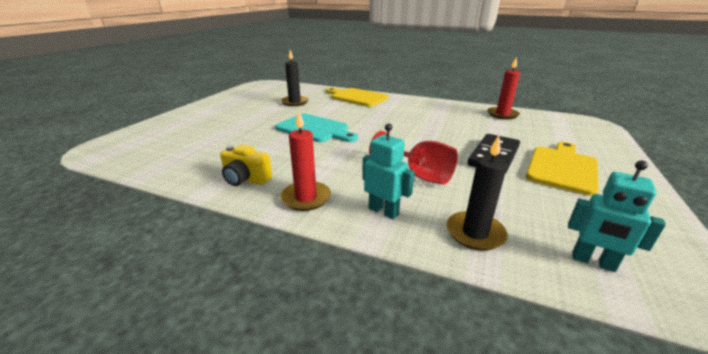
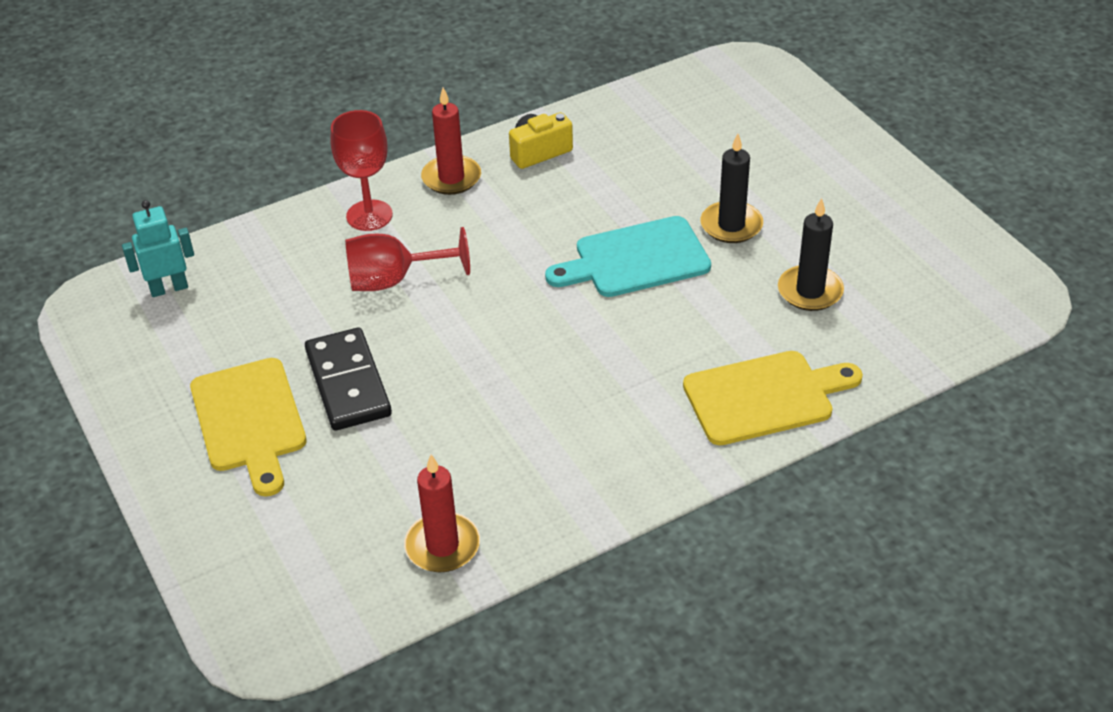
camera: 130 degrees right, 15 degrees up
turquoise robot [362,123,415,219] -> red goblet [330,110,393,231]
black candle [446,135,508,251] -> black candle moved to [701,134,763,243]

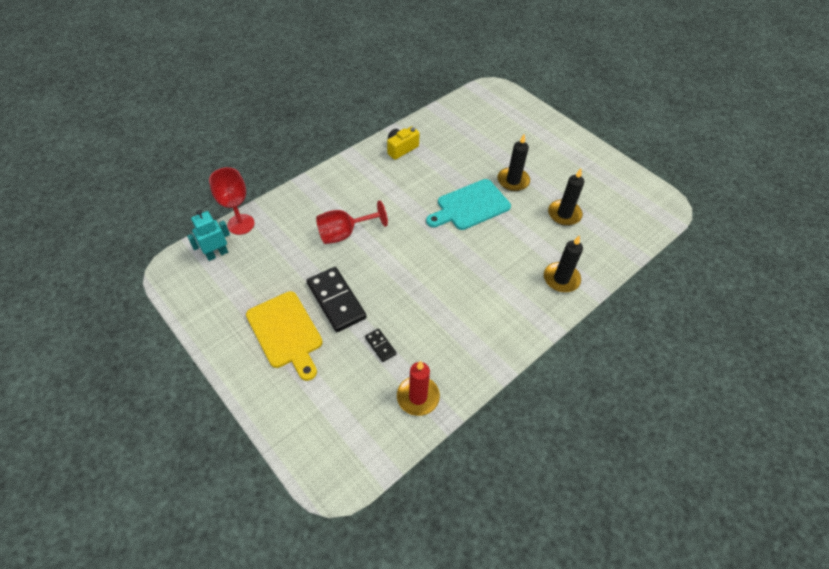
camera: 15 degrees left, 10 degrees up
red goblet [330,110,393,231] -> red goblet moved to [209,167,255,235]
red candle [421,88,481,195] -> none
yellow cutting board [683,351,863,445] -> black candle [544,235,583,292]
none -> black domino [365,328,397,362]

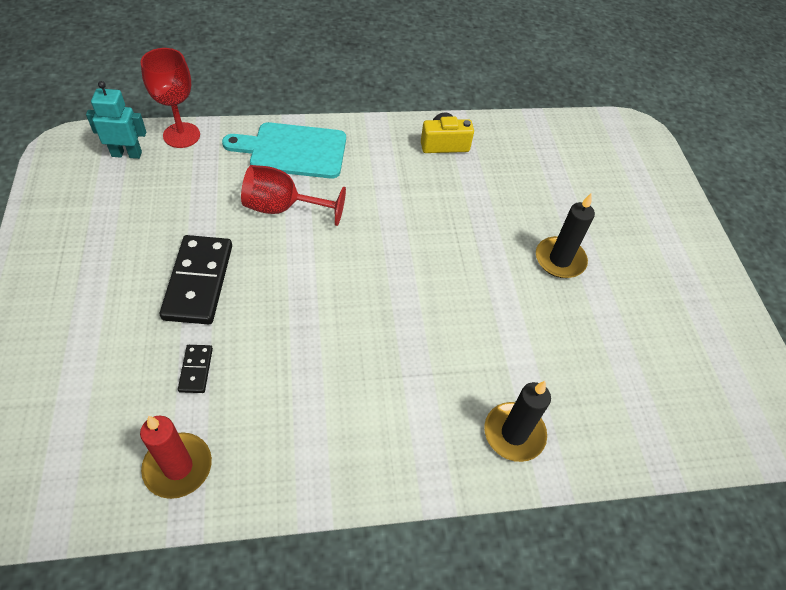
camera: 30 degrees right, 0 degrees up
yellow cutting board [246,291,323,381] -> none
turquoise cutting board [426,179,511,230] -> turquoise cutting board moved to [222,122,346,179]
black candle [548,169,584,226] -> none

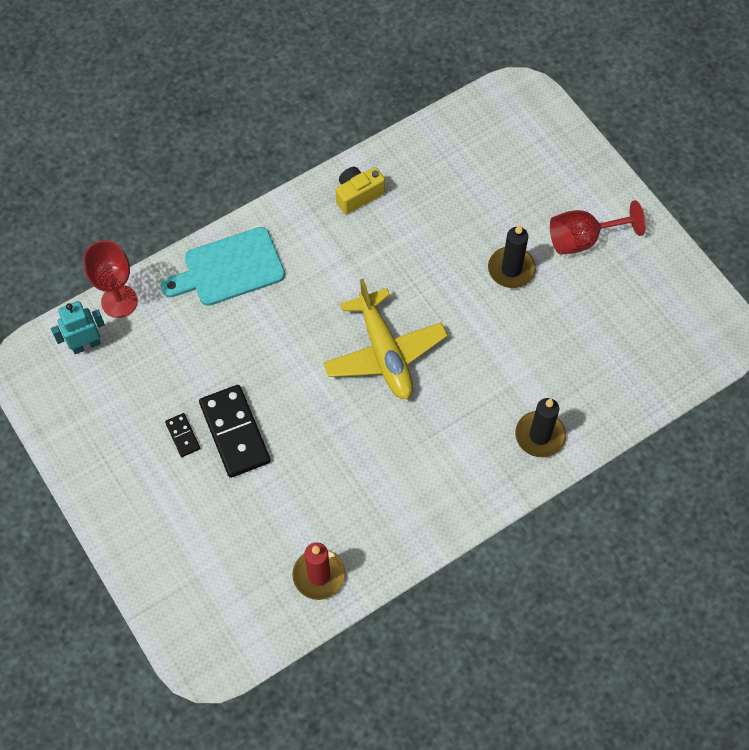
camera: 20 degrees left, 10 degrees up
black domino [178,345,213,393] -> black domino moved to [165,413,200,457]
red goblet [241,165,346,226] -> red goblet moved to [550,200,646,254]
none -> yellow plane [323,279,448,399]

